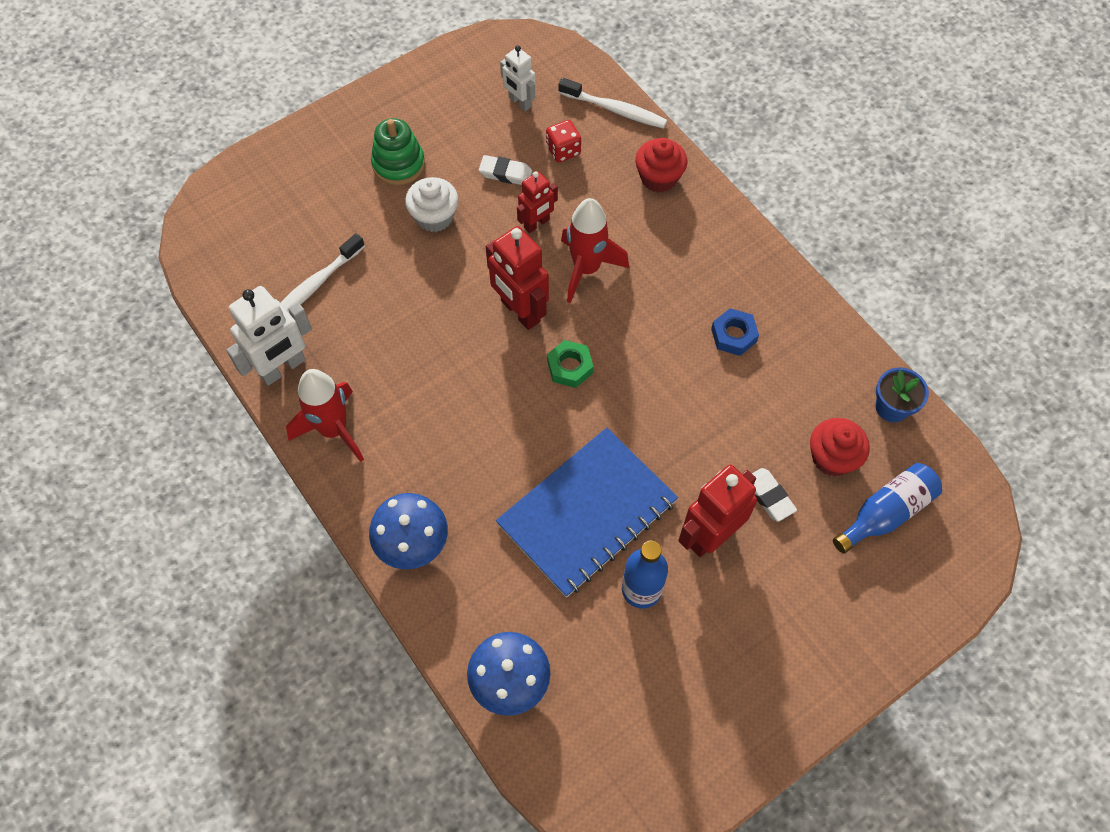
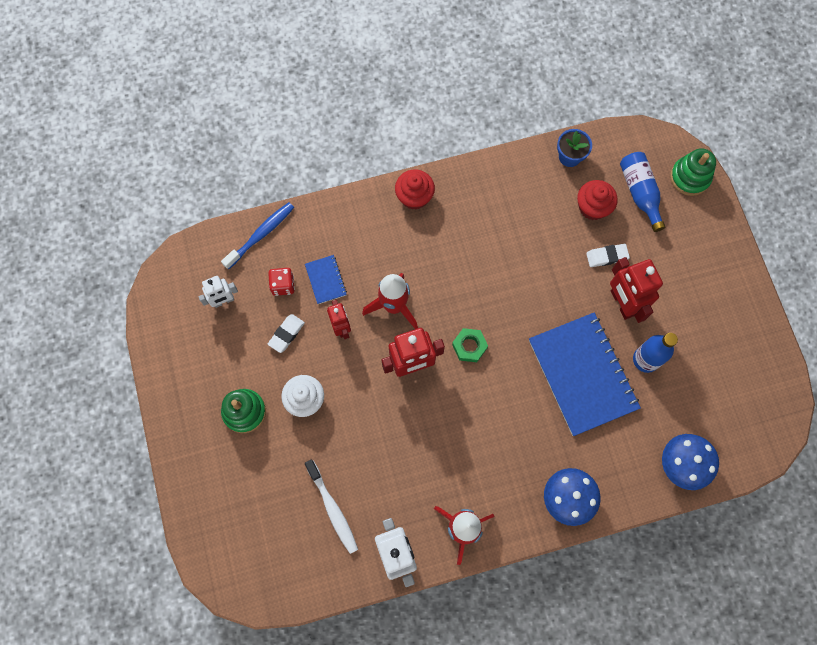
camera: 70 degrees left, 10 degrees up
white toothbrush [558,78,667,129] -> blue toothbrush [221,202,294,270]
red cupcake [635,138,688,193] -> red cupcake moved to [395,170,435,210]
blue nut [711,308,759,356] -> none
none -> blue notebook [305,255,347,304]
none -> green stacking toy [670,148,716,196]

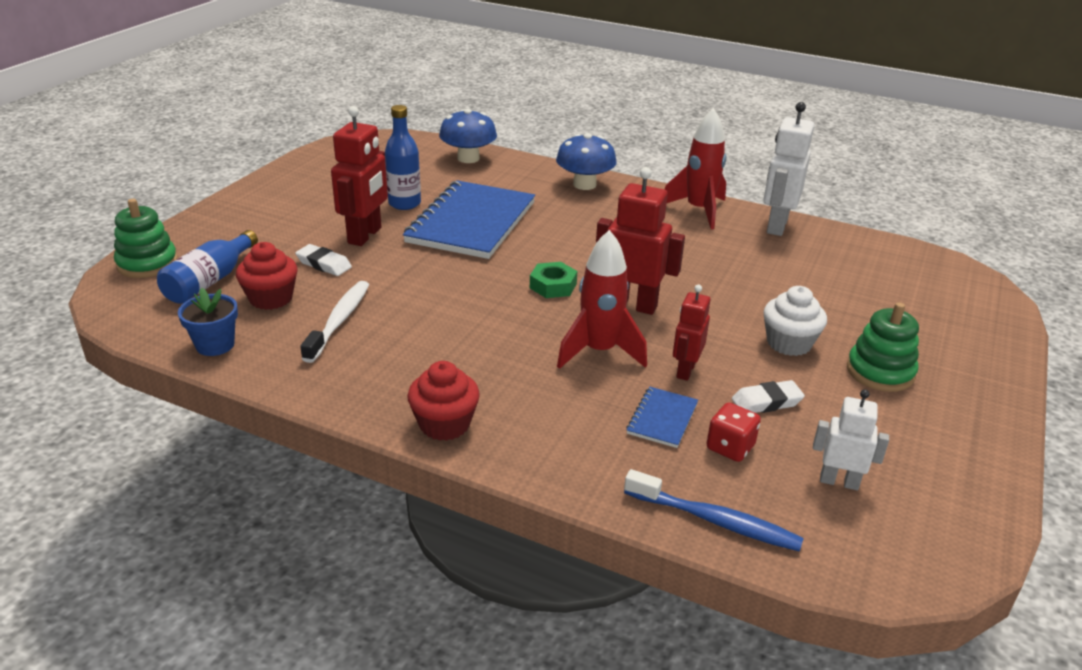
camera: 140 degrees left, 40 degrees down
blue toothbrush [221,202,294,270] -> blue toothbrush turned 150 degrees counterclockwise [624,469,804,552]
white toothbrush [305,459,358,554] -> white toothbrush moved to [300,281,369,363]

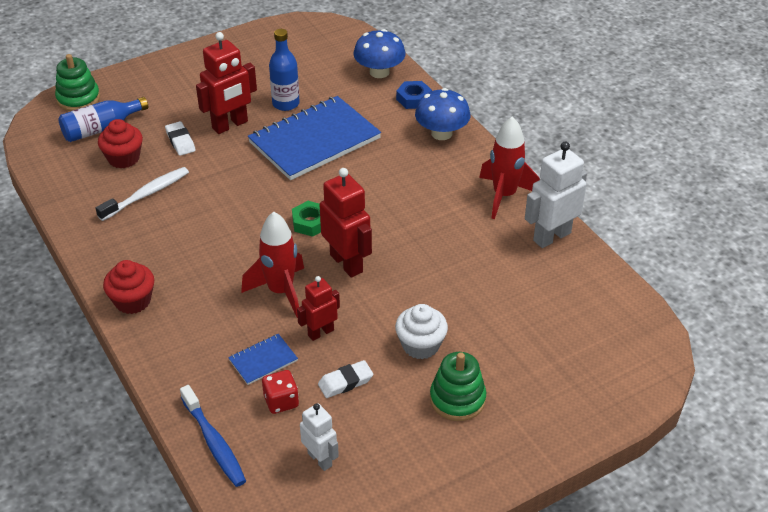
camera: 35 degrees right, 10 degrees up
blue flower pot [178,288,238,356] -> none
white eraser [732,380,805,413] -> white eraser turned 45 degrees counterclockwise [318,360,373,398]
none -> blue nut [396,81,432,109]

